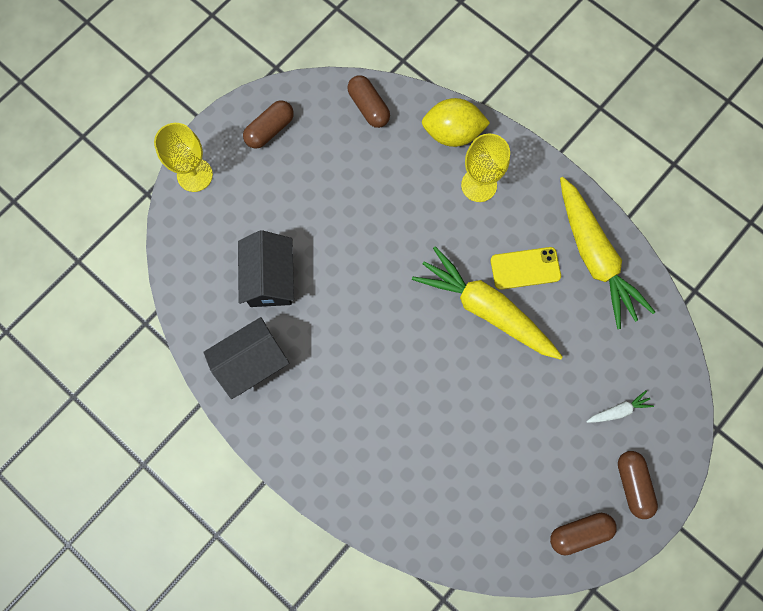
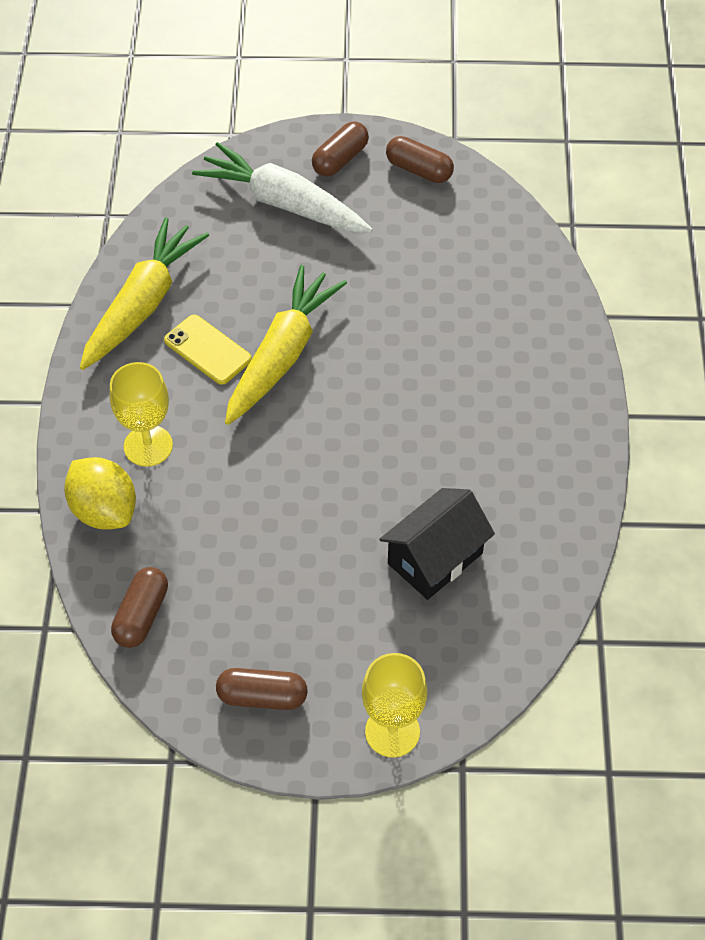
camera: 130 degrees left, 20 degrees down
black house [204,317,289,399] -> none
yellow carrot [412,246,563,360] -> yellow carrot turned 150 degrees counterclockwise [225,265,347,425]
white carrot [586,390,654,423] -> white carrot [192,142,373,233], size x2.46

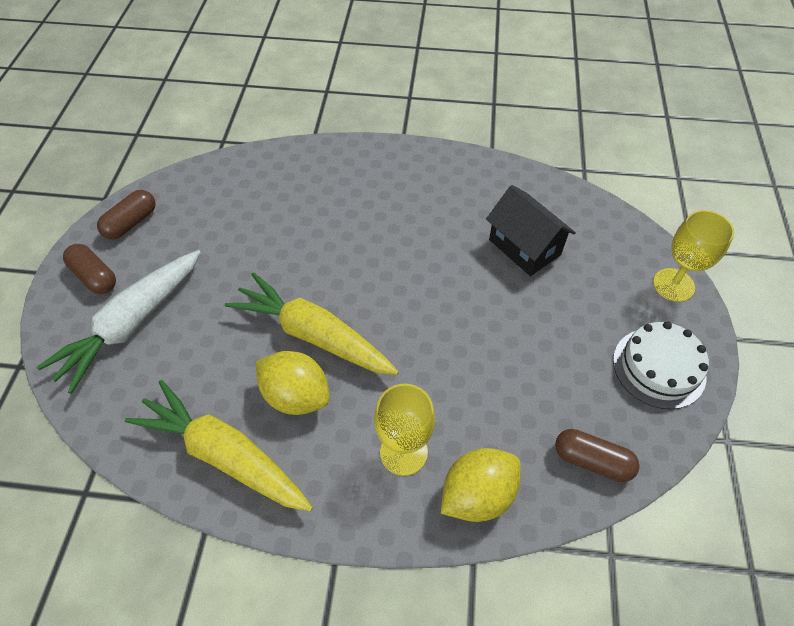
camera: 85 degrees left, 0 degrees up
yellow phone [164,315,252,385] -> yellow lemon [256,351,330,415]
brown capsule [216,668,308,710] -> white cake [613,322,709,409]

